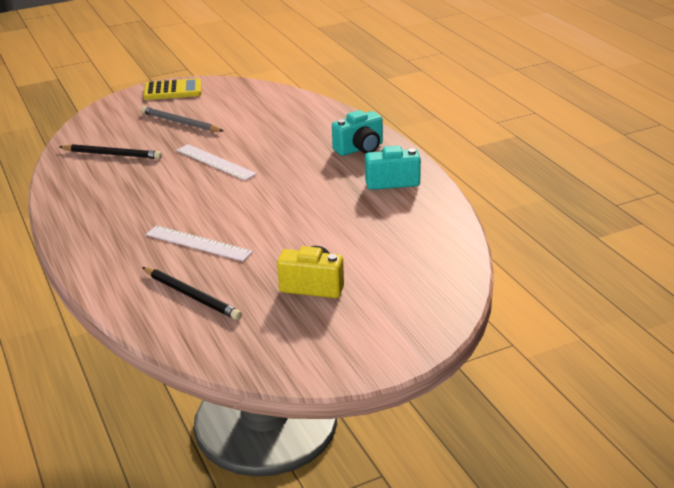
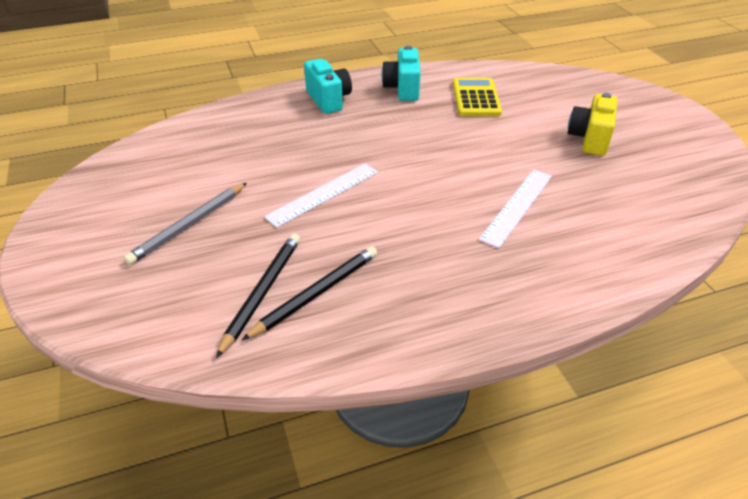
camera: 85 degrees left, 10 degrees up
black pencil [142,267,242,320] -> black pencil moved to [242,246,377,340]
yellow calculator [143,78,201,100] -> yellow calculator moved to [453,78,502,116]

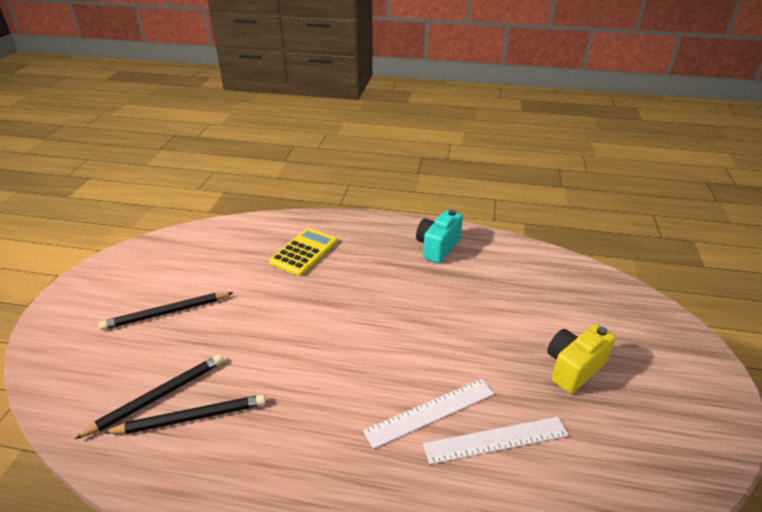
camera: 30 degrees right, 5 degrees down
grey pencil [124,183,247,265] -> black pencil [99,292,234,330]
white ruler [264,164,378,228] -> white ruler moved to [423,417,569,464]
turquoise camera [304,59,352,114] -> none
yellow calculator [453,78,502,116] -> yellow calculator moved to [269,228,337,276]

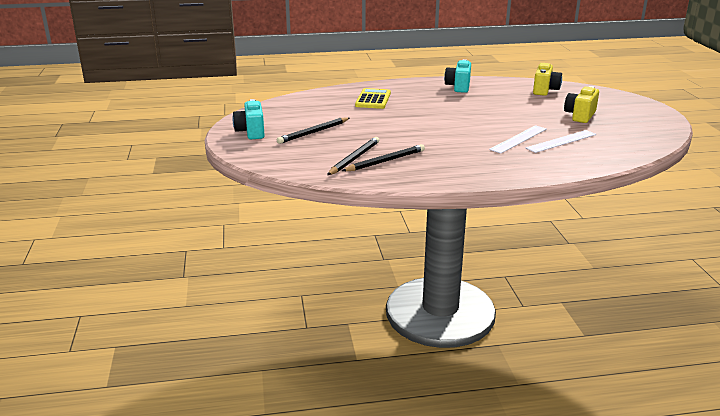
camera: 20 degrees left, 10 degrees down
none -> turquoise camera [233,99,265,139]
none -> yellow camera [533,63,562,96]

